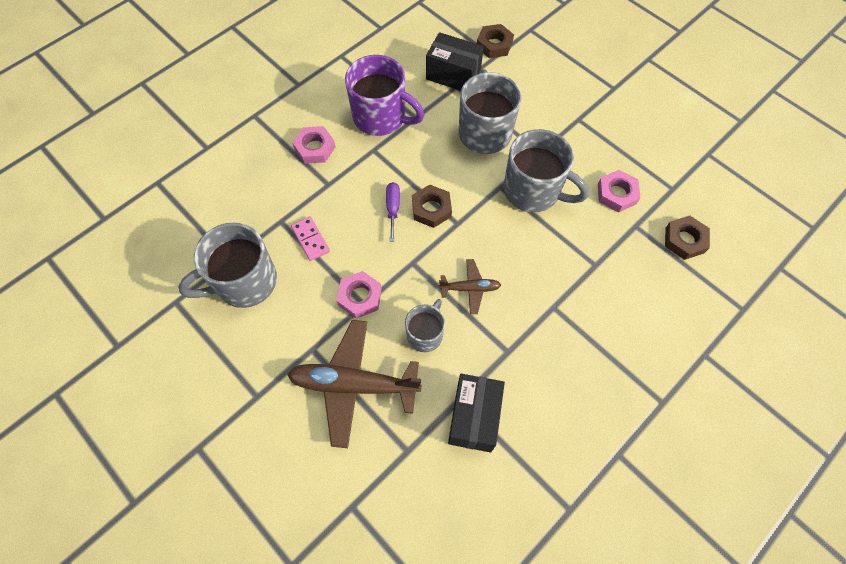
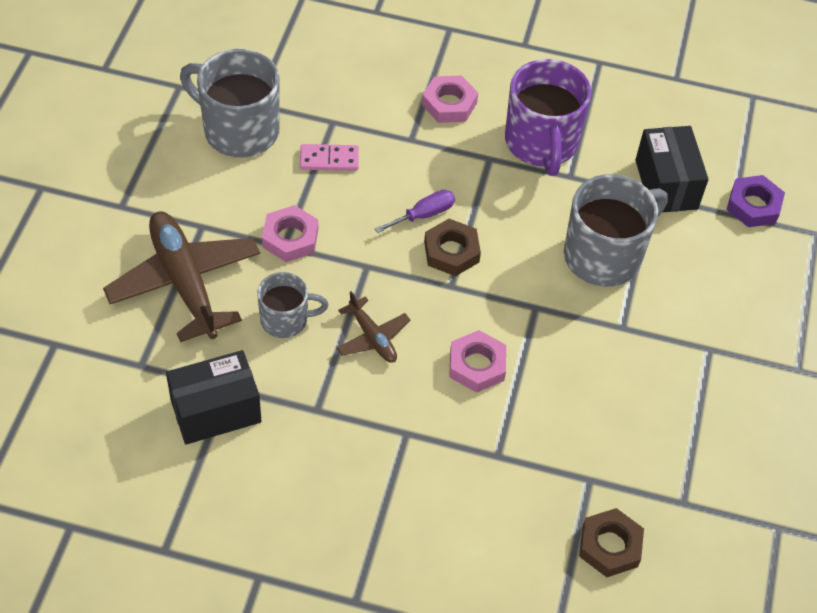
camera: 55 degrees right, 10 degrees down
pink domino [291,216,330,261] -> pink domino turned 60 degrees clockwise [300,144,359,171]
brown nut [477,24,514,58] -> purple nut [726,175,785,227]
grey mug [503,129,589,213] -> none
pink nut [598,170,640,212] -> pink nut moved to [449,330,506,393]

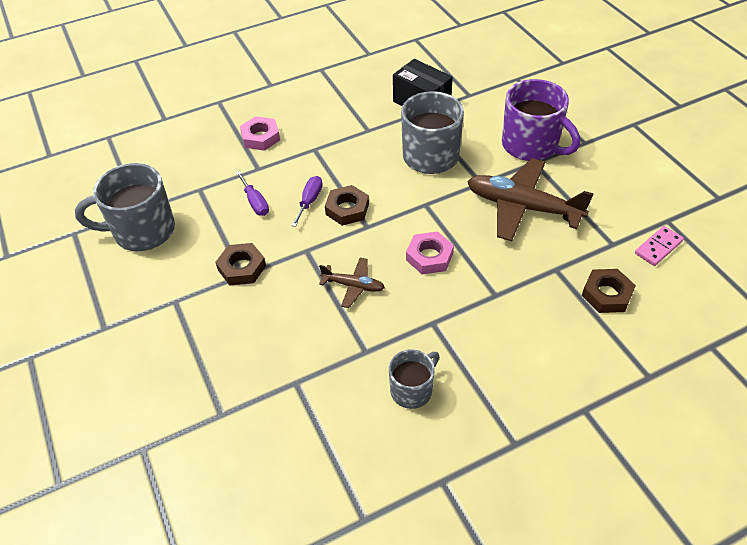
camera: 35 degrees left, 5 degrees down
brown plane [103,211,260,342] -> brown plane moved to [467,158,594,241]
black box [166,350,261,445] -> none
grey mug [257,272,329,338] -> grey mug moved to [389,349,439,409]
pink nut [262,205,318,262] -> brown nut [216,243,266,286]
pink domino [300,144,359,171] -> pink domino moved to [635,226,684,266]
purple mug [505,59,591,176] -> purple mug moved to [502,79,580,161]
purple nut [726,175,785,227] -> none
none -> purple screwdriver [236,171,269,216]

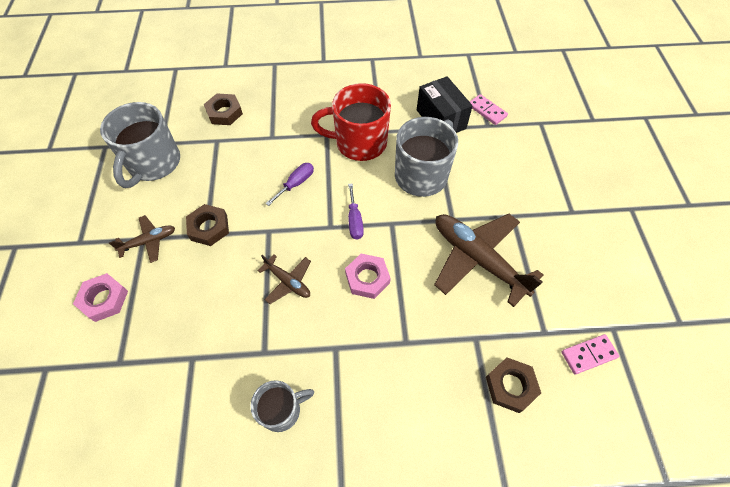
camera: 20 degrees right, 10 degrees up
grey mug [75,163,175,251] -> grey mug turned 90 degrees counterclockwise [100,102,180,188]
purple screwdriver [236,171,269,216] -> purple screwdriver moved to [348,184,364,240]
pink nut [240,116,280,151] -> pink nut moved to [73,273,128,322]
brown nut [325,185,369,226] -> brown nut moved to [204,94,243,125]
purple mug [502,79,580,161] -> none
none -> brown plane [109,215,175,263]
none -> red mug [311,83,391,161]
none -> pink domino [470,94,508,125]

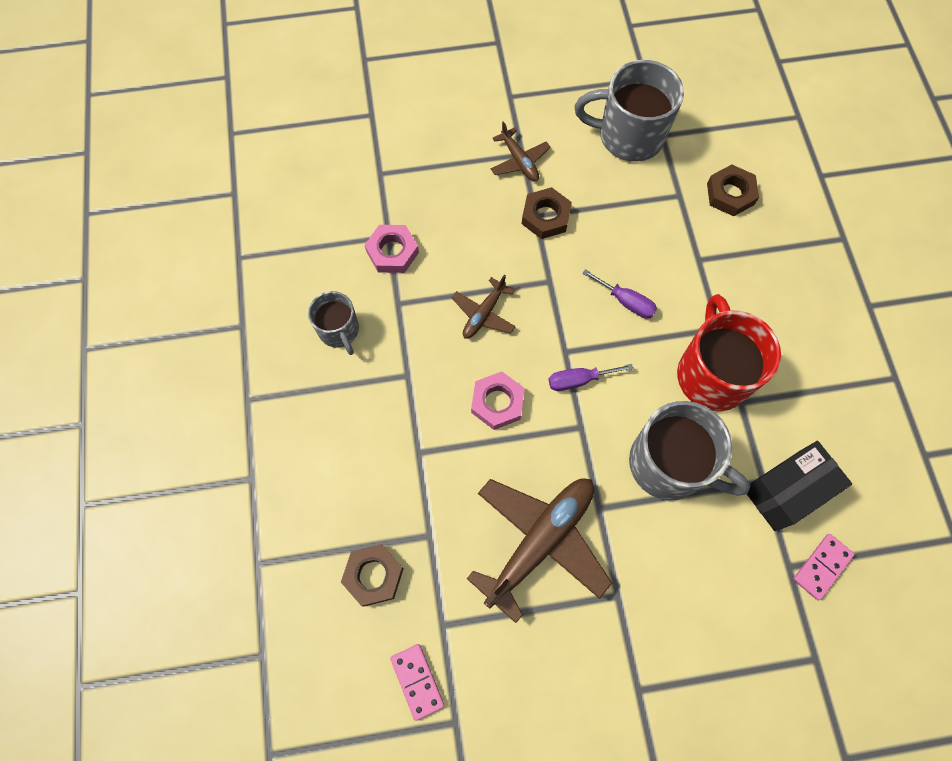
camera: 85 degrees right, 10 degrees up
pink nut [73,273,128,322] -> pink nut moved to [365,225,419,273]

